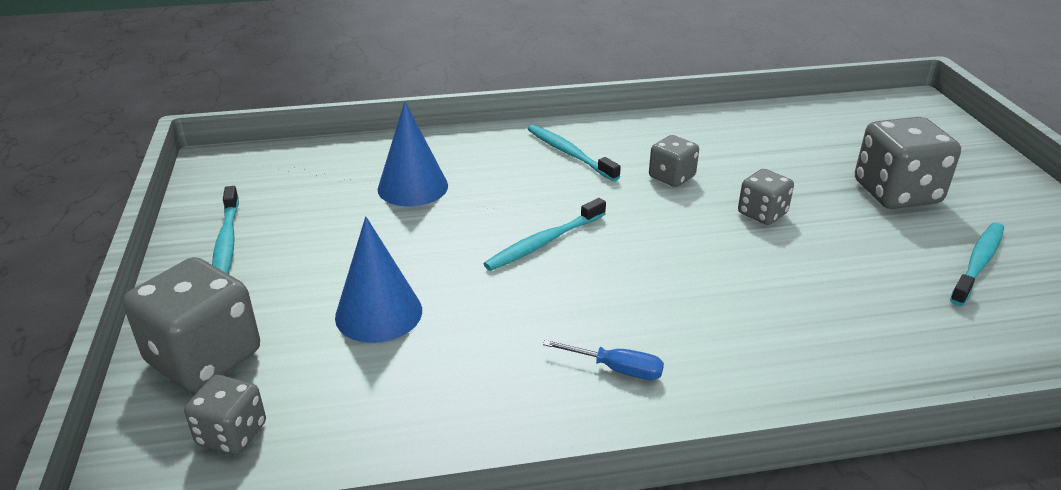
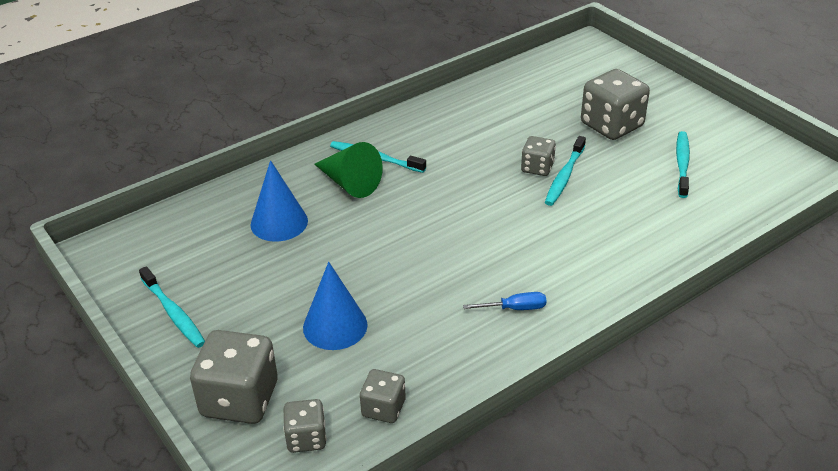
camera: 25 degrees left, 5 degrees up
turquoise toothbrush [483,198,606,271] -> turquoise toothbrush moved to [545,136,586,206]
grey dice [649,135,699,187] -> grey dice moved to [360,369,406,423]
none -> green cone [314,142,383,198]

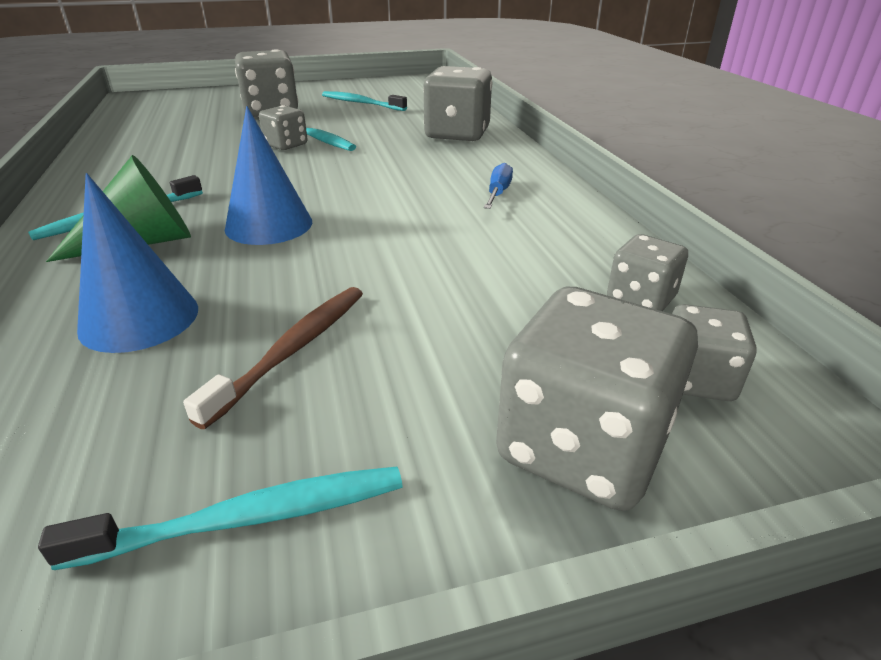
camera: 70 degrees left, 5 degrees down
blue cone [303,262,368,350] -> blue cone moved to [225,106,312,245]
none -> brown toothbrush [183,287,363,429]
none -> grey dice [423,66,492,141]

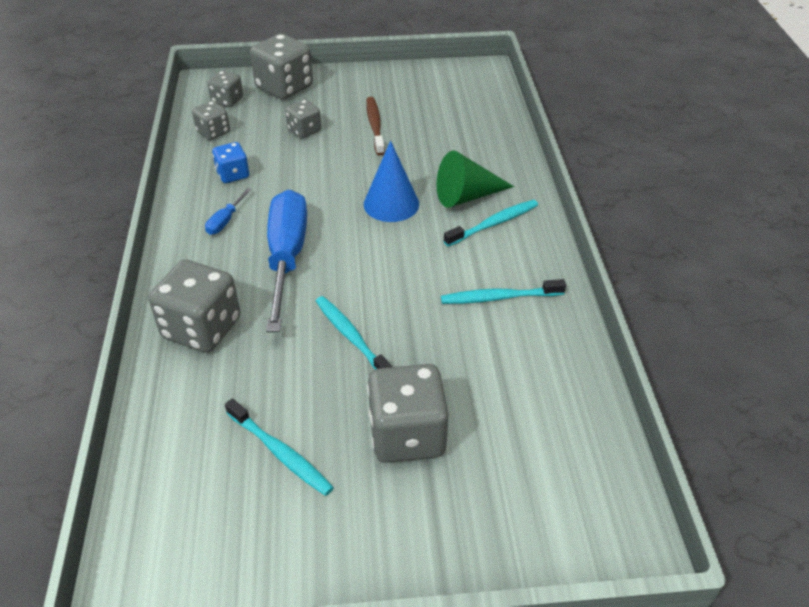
camera: 170 degrees left, 10 degrees up
turquoise toothbrush [38,466,403,570] -> turquoise toothbrush moved to [441,279,566,304]
blue cone [77,173,198,353] -> none
brown toothbrush [183,287,363,429] -> brown toothbrush turned 135 degrees clockwise [366,97,385,155]
grey dice [259,105,307,150] -> grey dice moved to [285,99,321,139]
none -> blue dice [212,142,249,183]
none -> blue screwdriver [266,190,307,332]

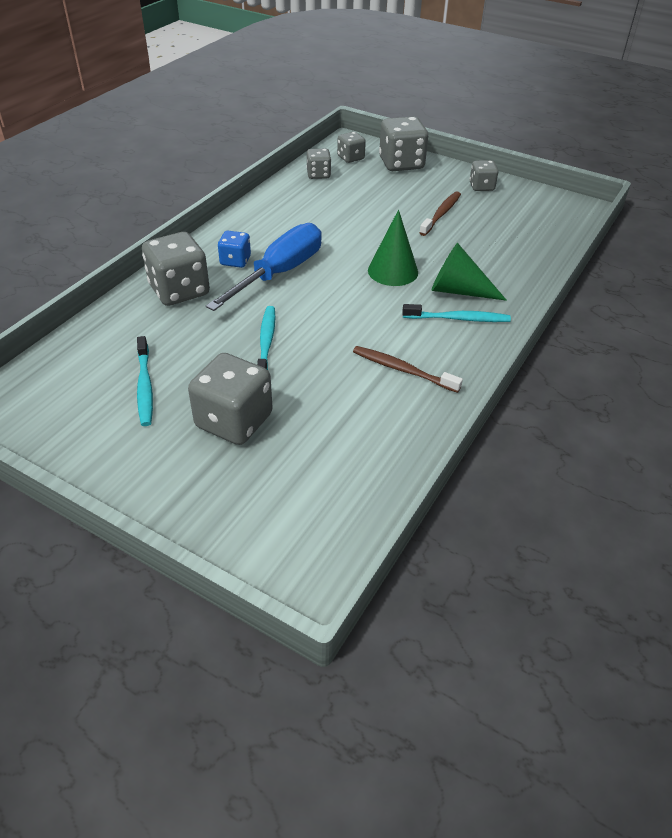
camera: 35 degrees right, 0 degrees up
blue screwdriver [205,188,252,235] -> none
blue dice [212,142,249,183] -> blue dice moved to [218,231,251,268]
grey dice [285,99,321,139] -> grey dice moved to [470,160,498,191]
blue cone [364,141,419,222] -> green cone [368,210,418,286]
turquoise toothbrush [441,279,566,304] -> brown toothbrush [353,346,463,393]

